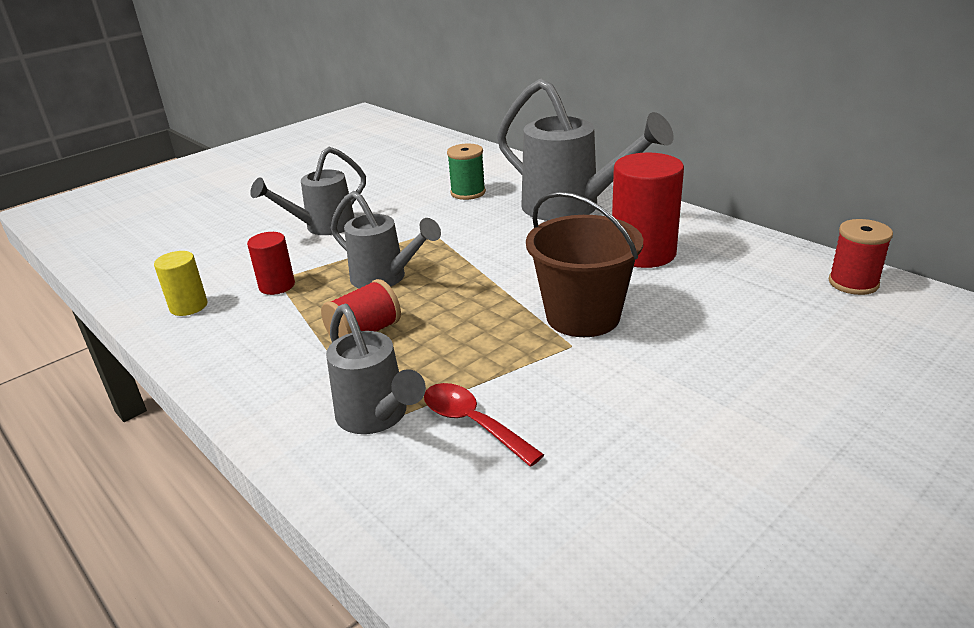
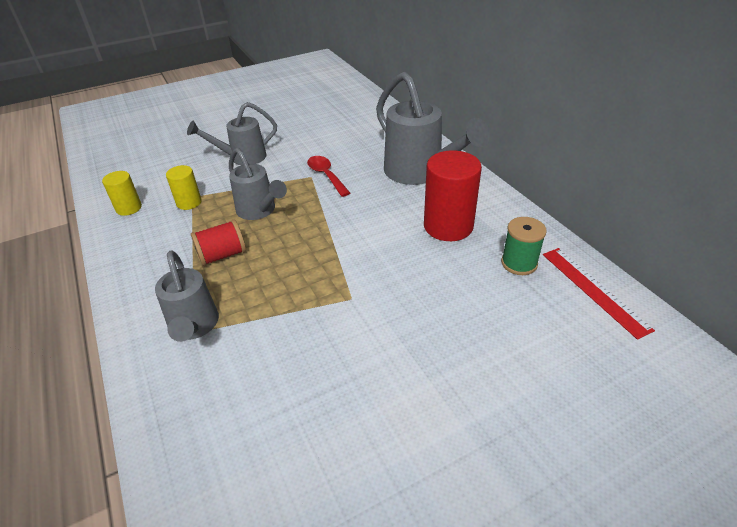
camera: 15 degrees right, 10 degrees up
red cylinder [247,232,295,295] -> yellow cylinder [166,165,202,210]
red spoon [424,383,544,467] -> red spoon moved to [307,156,350,197]
green spool [447,143,486,200] -> green spool moved to [501,217,547,275]
brown bucket [526,191,643,337] -> none
red spool [829,219,893,295] -> red ruler [543,248,655,340]

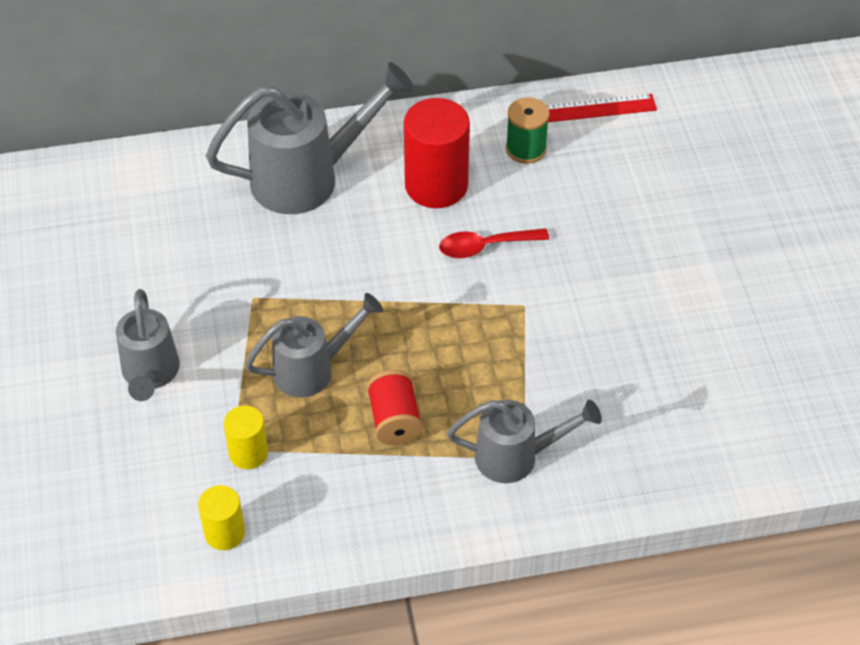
camera: 75 degrees left, 10 degrees up
red spoon [307,156,350,197] -> red spoon moved to [439,228,549,258]

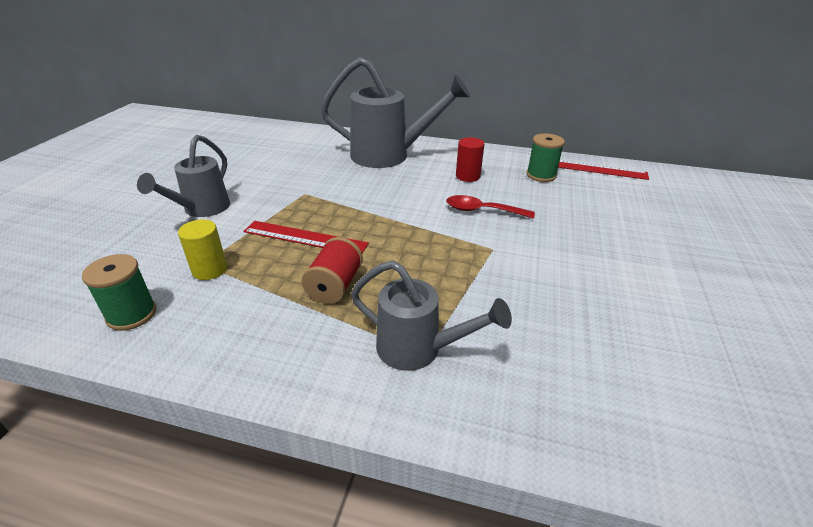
camera: 25 degrees right, 15 degrees down
yellow cylinder [198,485,245,550] -> green spool [82,254,156,331]
grey watering can [245,293,383,398] -> red ruler [243,221,369,253]
red cylinder [404,98,470,208] -> red cylinder [456,137,484,182], size x0.55

